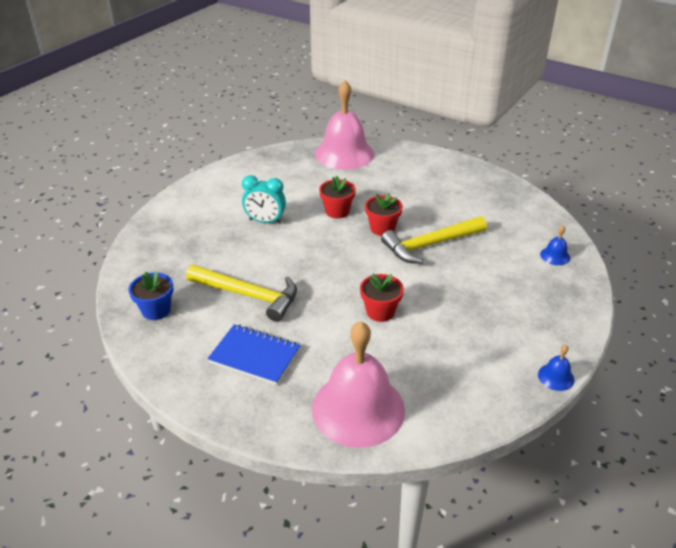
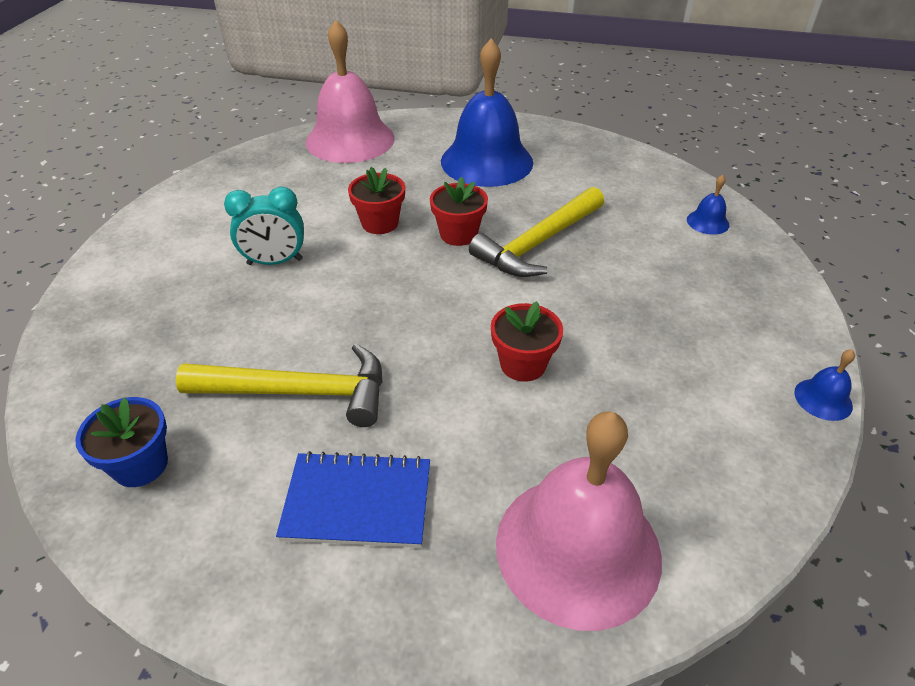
camera: 20 degrees left, 5 degrees up
none -> blue bell [441,38,533,187]

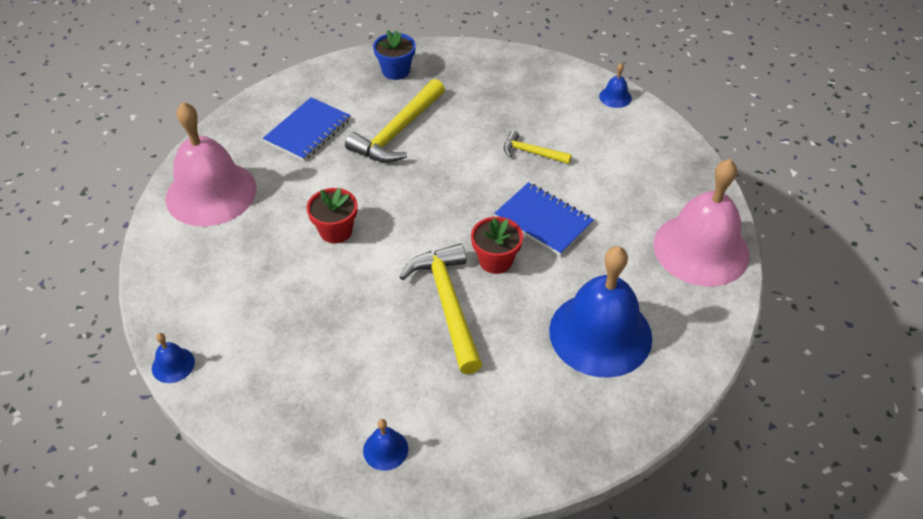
camera: 120 degrees right, 5 degrees up
turquoise clock [224,187,304,265] -> yellow hammer [504,131,572,164]
red flower pot [348,167,405,234] -> blue notebook [494,182,594,256]
none -> blue bell [599,63,632,108]

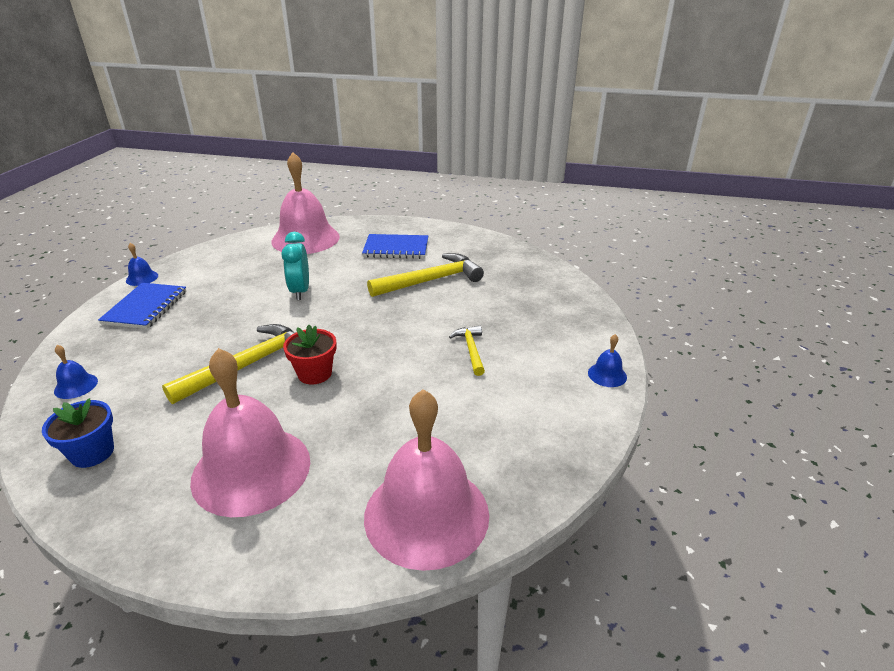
camera: 60 degrees right, 15 degrees down
red flower pot [306,188,358,243] -> turquoise clock [281,232,309,300]
yellow hammer [345,79,445,163] -> yellow hammer turned 150 degrees clockwise [367,253,484,297]
blue flower pot [373,30,416,80] -> blue flower pot moved to [42,398,114,468]
blue notebook [494,182,594,256] -> blue notebook moved to [98,283,186,329]
blue bell [549,246,652,378] -> pink bell [190,348,310,517]

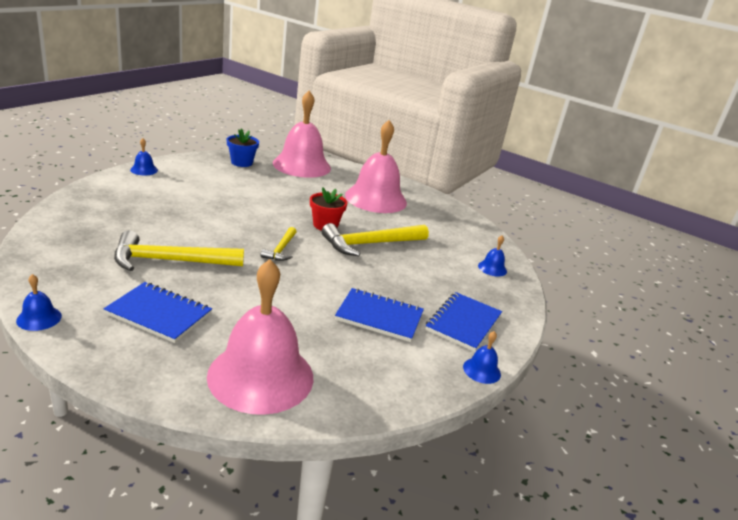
camera: 165 degrees left, 5 degrees down
blue flower pot [42,398,114,468] -> blue flower pot moved to [227,129,259,167]
turquoise clock [281,232,309,300] -> none
yellow hammer [449,326,485,376] -> yellow hammer moved to [261,227,297,261]
none -> blue bell [16,274,62,331]
none -> blue notebook [335,288,424,342]

